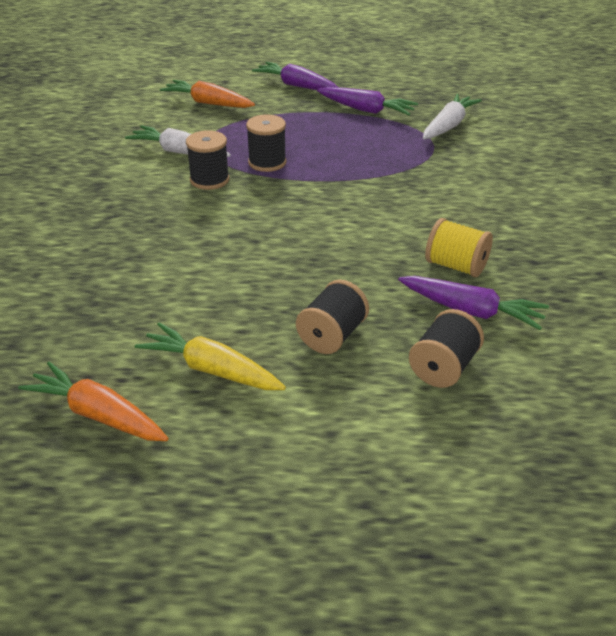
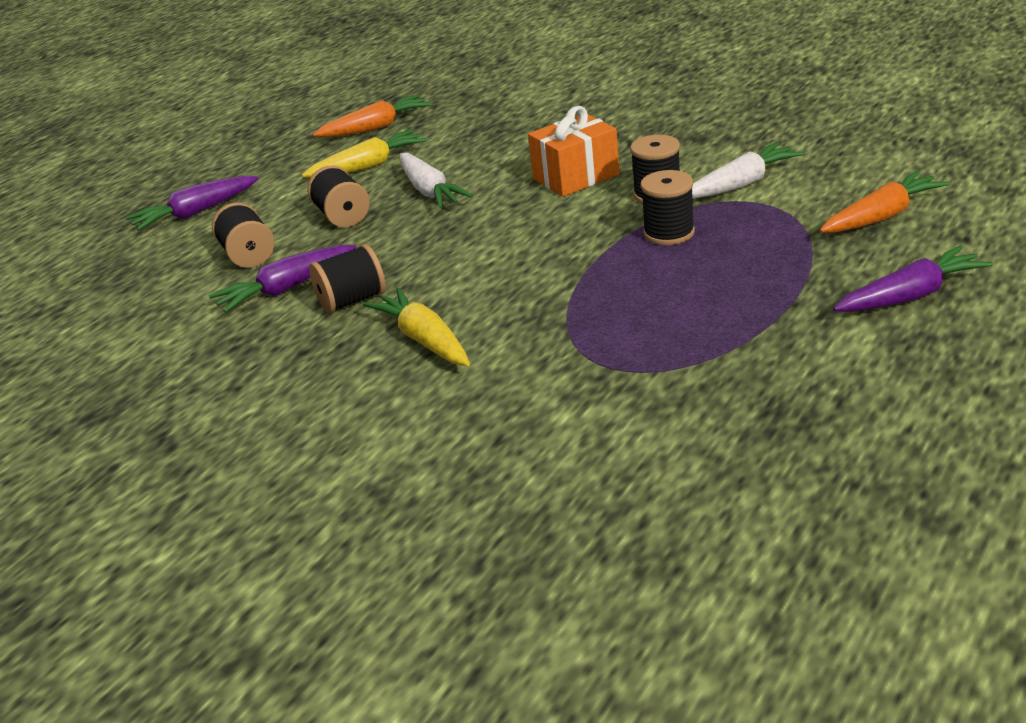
camera: 125 degrees right, 5 degrees down
purple carrot [317,87,418,115] -> purple carrot moved to [126,176,259,231]
white carrot [423,94,482,139] -> white carrot moved to [400,153,473,208]
yellow spool [425,218,493,277] -> black spool [309,244,386,313]
none -> yellow carrot [363,287,470,366]
none -> orange gift [528,106,620,197]

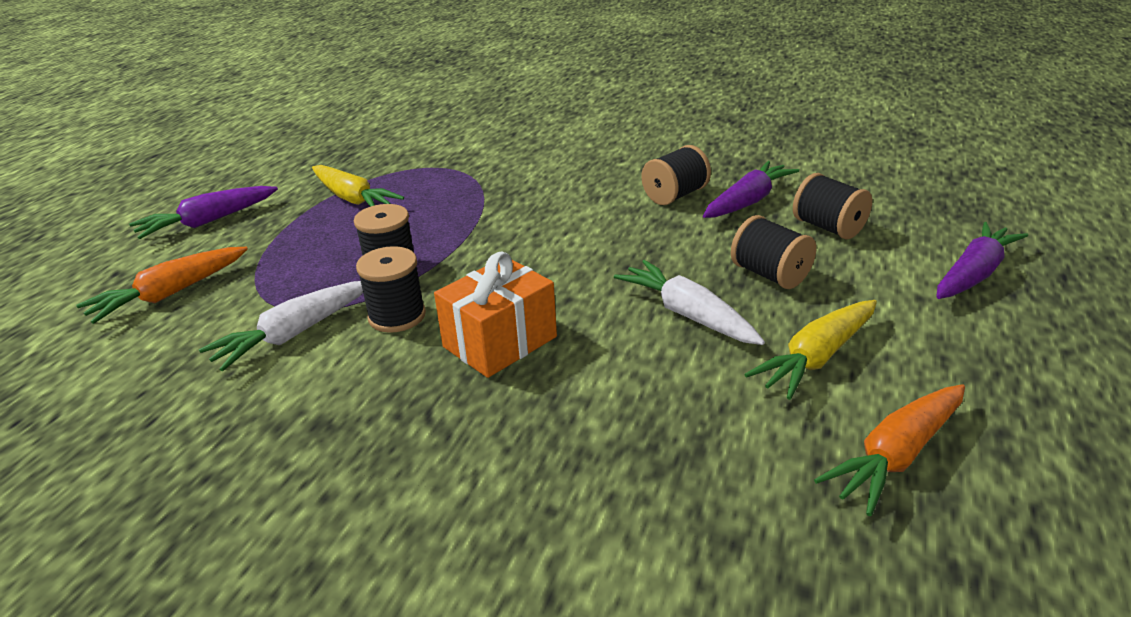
camera: 165 degrees right, 0 degrees up
yellow carrot [363,287,470,366] -> yellow carrot moved to [312,165,404,207]

